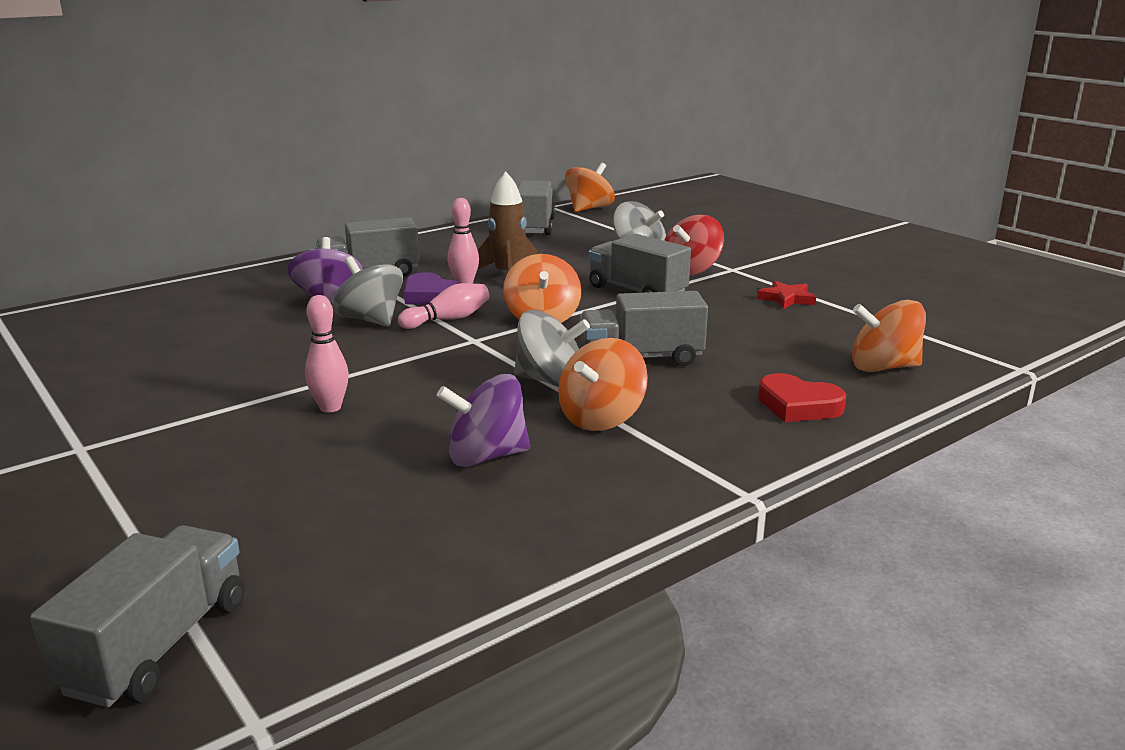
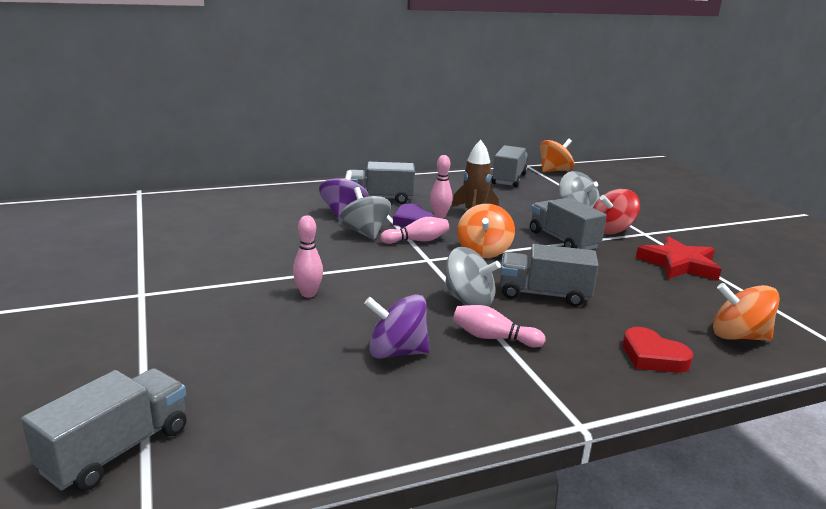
camera: 15 degrees right, 0 degrees up
orange spinning top [558,338,648,431] -> pink bowling pin [453,305,545,347]
red star [757,280,816,309] -> red star [636,236,722,281], size x1.79

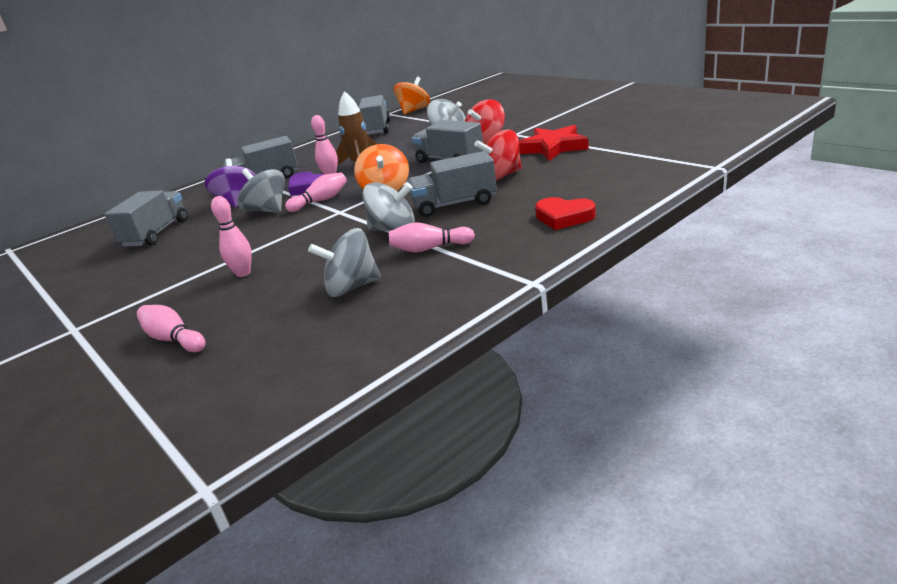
camera: 15 degrees left, 5 degrees up
grey truck [21,368,187,491] -> grey truck moved to [105,190,188,247]
purple spinning top [364,294,430,359] -> grey spinning top [308,228,381,297]
orange spinning top [713,283,780,341] -> none
none -> pink bowling pin [137,305,205,352]
none -> red spinning top [474,129,522,181]

